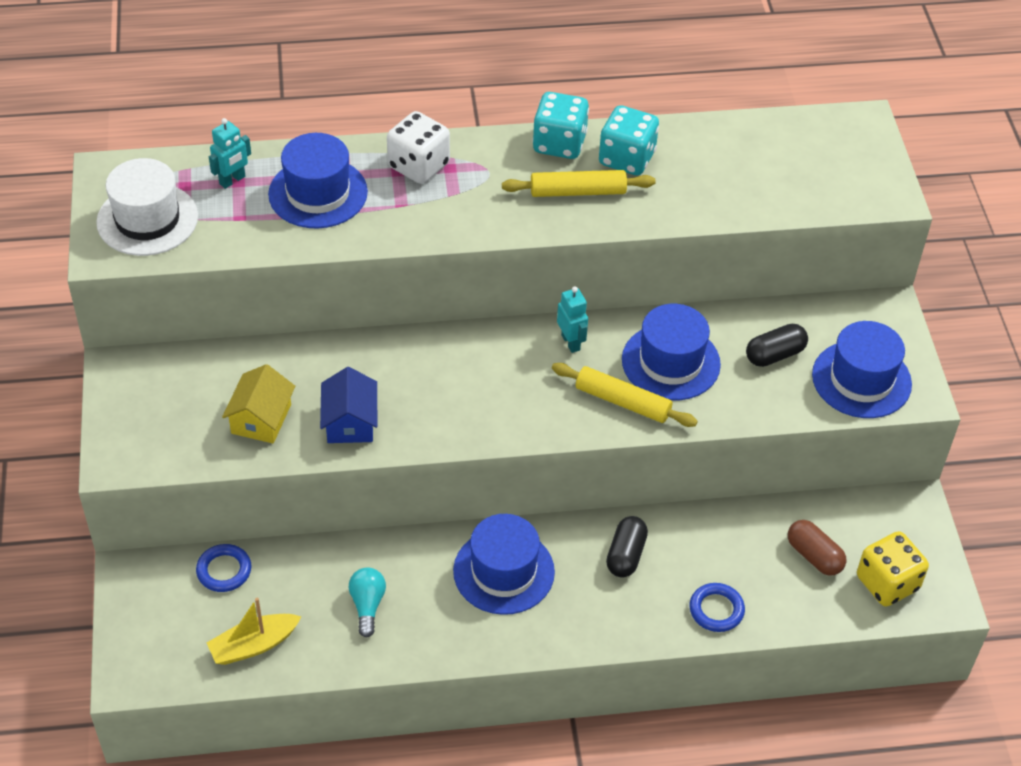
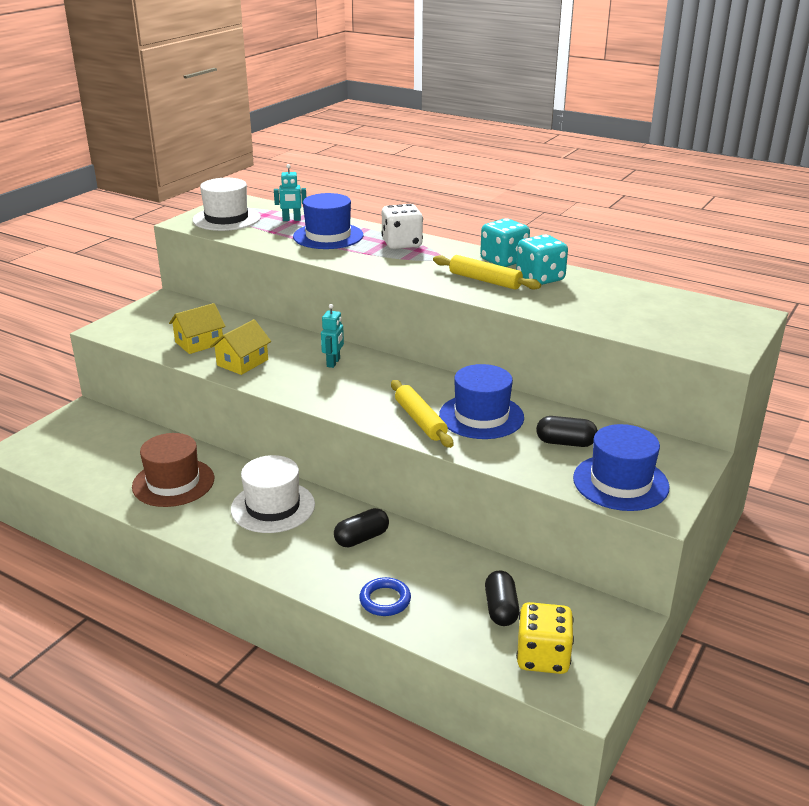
camera: 40 degrees right, 20 degrees down
blue ring [196,544,251,592] -> none
yellow boat [207,598,302,665] -> none
blue house [320,367,377,443] -> yellow house [210,319,271,375]
turquoise light bulb [349,567,386,638] -> brown hat [132,433,214,507]
blue hat [453,514,555,615] -> white hat [231,455,315,533]
turquoise robot [557,286,588,353] -> turquoise robot moved to [321,304,344,368]
brown capsule [788,520,846,576] -> black capsule [485,570,520,626]

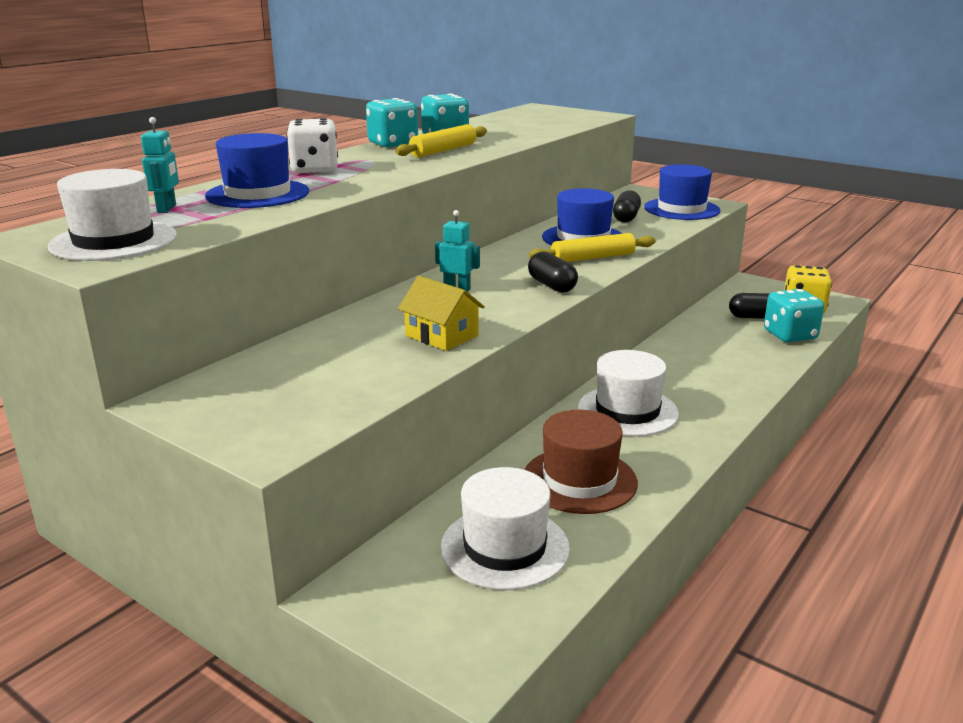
camera: 85 degrees left, 5 degrees down
yellow house [169,303,226,354] -> none
black capsule [334,508,389,548] -> black capsule moved to [528,252,578,292]
blue ring [359,577,411,616] -> none
none -> white hat [440,467,570,590]
none -> turquoise dice [764,289,824,342]

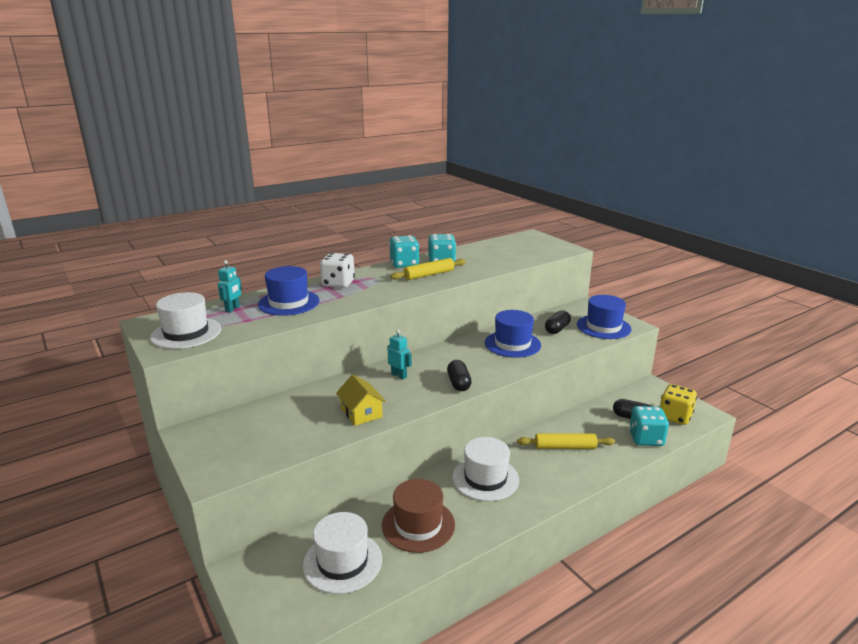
camera: 20 degrees right, 0 degrees up
yellow rolling pin [529,233,656,262] -> yellow rolling pin moved to [517,433,615,449]

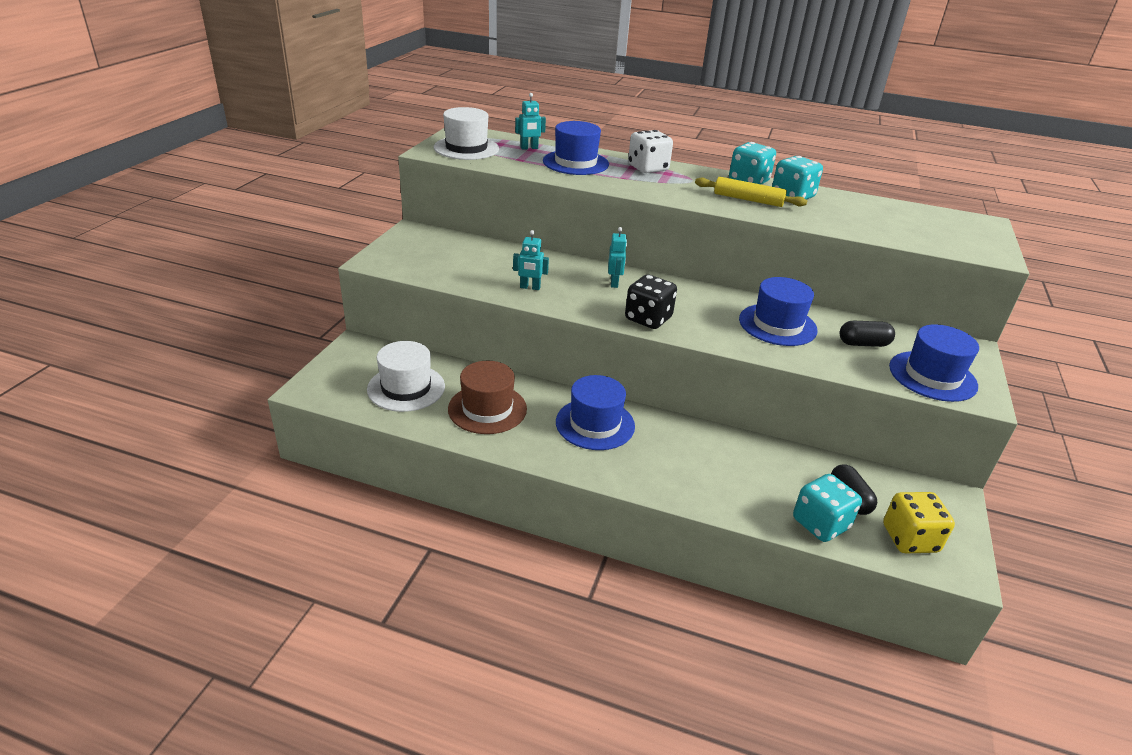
camera: 50 degrees right, 10 degrees up
yellow house [336,374,386,426] -> turquoise robot [513,230,549,290]
black capsule [447,360,472,391] -> black dice [625,274,677,329]
white hat [452,437,519,501] -> blue hat [556,375,635,450]
yellow rolling pin [517,433,615,449] -> none

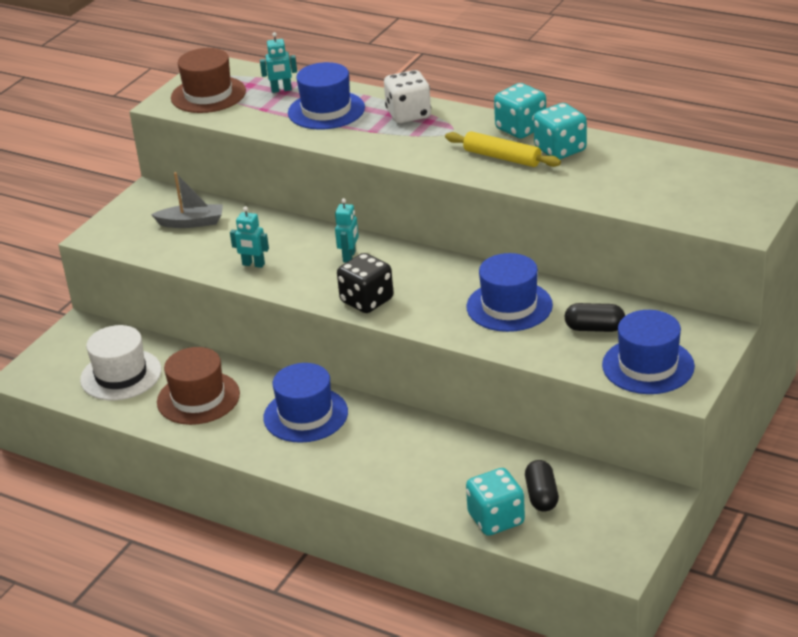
camera: 15 degrees right, 0 degrees up
white hat [434,107,499,160] -> brown hat [171,48,246,113]
yellow dice [883,492,955,553] -> none
none -> grey boat [151,172,223,228]

